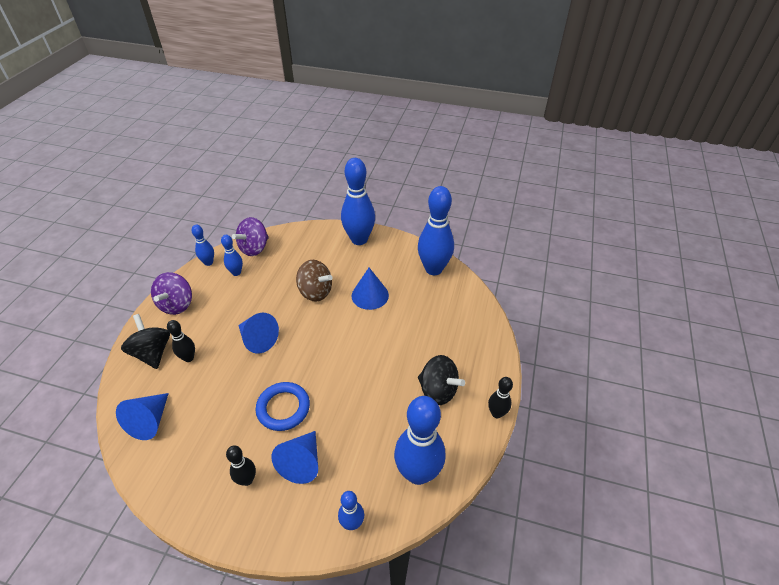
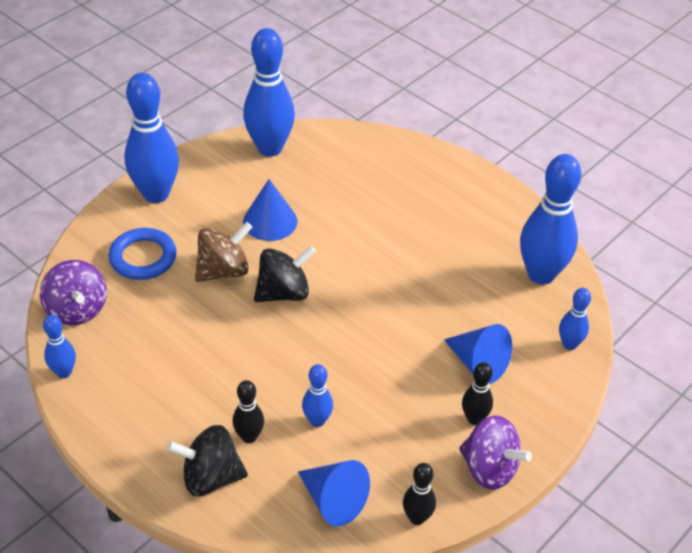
camera: 65 degrees left, 0 degrees up
purple spinning top [151,272,192,315] -> purple spinning top moved to [459,415,532,490]
blue bowling pin [221,235,243,276] -> blue bowling pin moved to [302,364,333,427]
blue cone [238,313,279,354] -> none
blue ring [256,382,310,431] -> blue ring moved to [109,228,177,280]
black spinning top [418,355,465,405] -> black spinning top moved to [254,246,316,302]
black bowling pin [488,377,513,418] -> black bowling pin moved to [403,463,436,525]

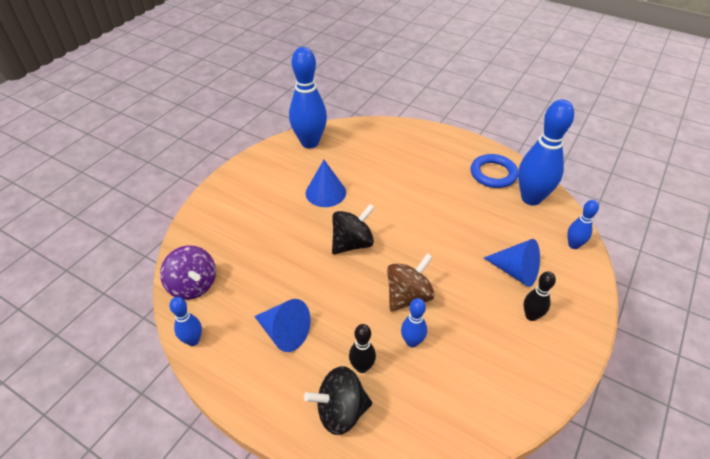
camera: 10 degrees left, 0 degrees up
blue ring [109,228,177,280] -> blue ring moved to [471,154,518,188]
blue bowling pin [124,73,179,203] -> none
brown spinning top [195,222,253,282] -> brown spinning top moved to [387,253,435,311]
blue cone [298,460,370,526] -> blue cone moved to [254,299,311,352]
black bowling pin [403,463,436,525] -> none
purple spinning top [459,415,532,490] -> none

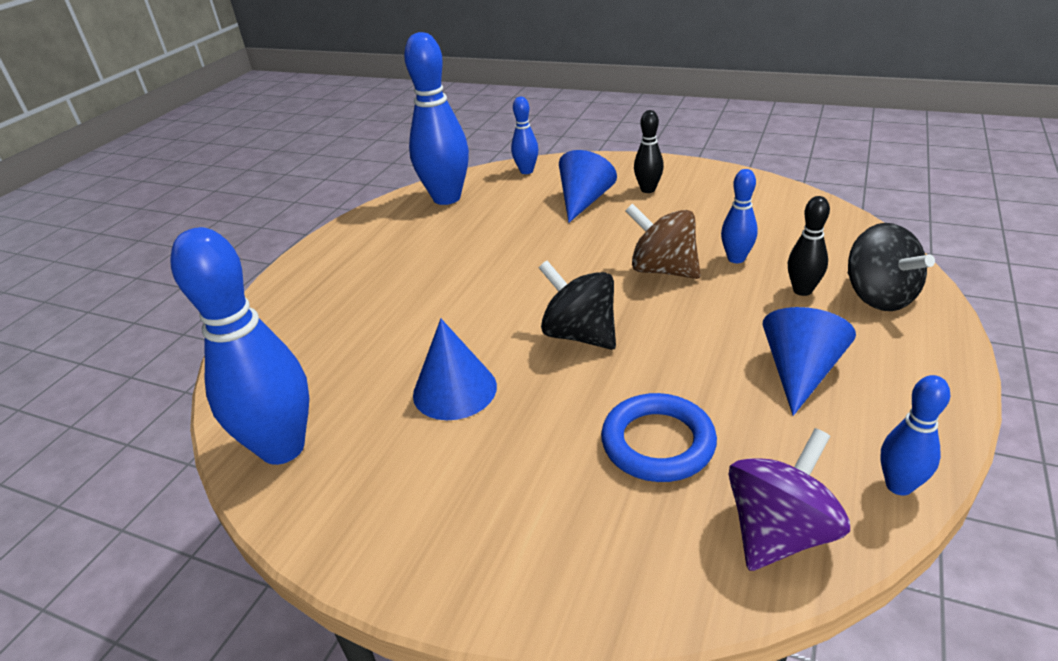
camera: 95 degrees left, 10 degrees down
blue ring [471,154,518,188] -> blue ring moved to [601,393,717,482]

